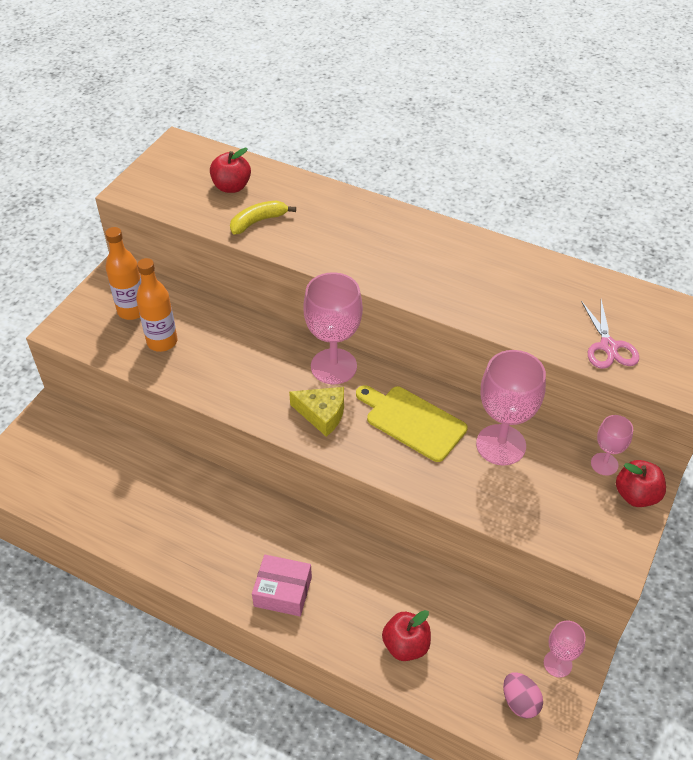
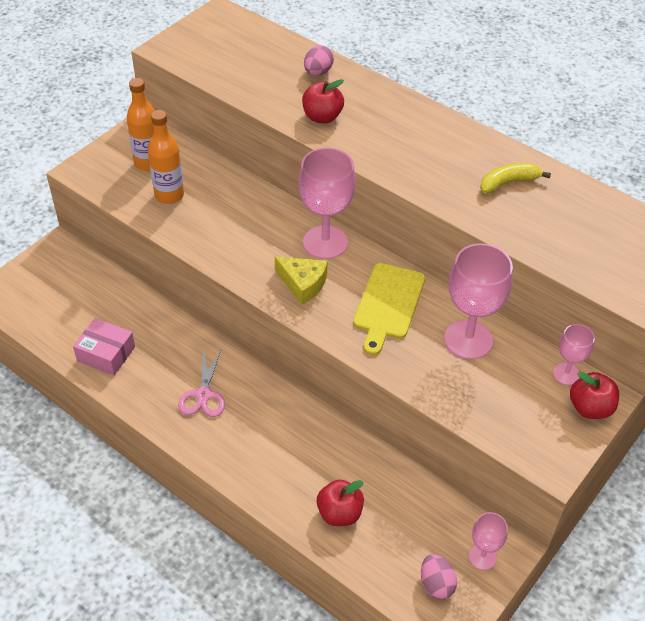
camera: 10 degrees right, 0 degrees up
red apple [210,148,251,193] -> red apple moved to [302,79,344,123]
yellow banana [230,201,296,234] -> yellow banana moved to [480,163,551,193]
pink box [252,555,312,616] -> pink box moved to [73,318,135,376]
yellow cutting board [356,385,467,462] -> yellow cutting board turned 120 degrees counterclockwise [353,263,425,355]
pink scissors [581,300,639,369] -> pink scissors moved to [178,348,225,417]
none -> pink egg [304,45,334,76]

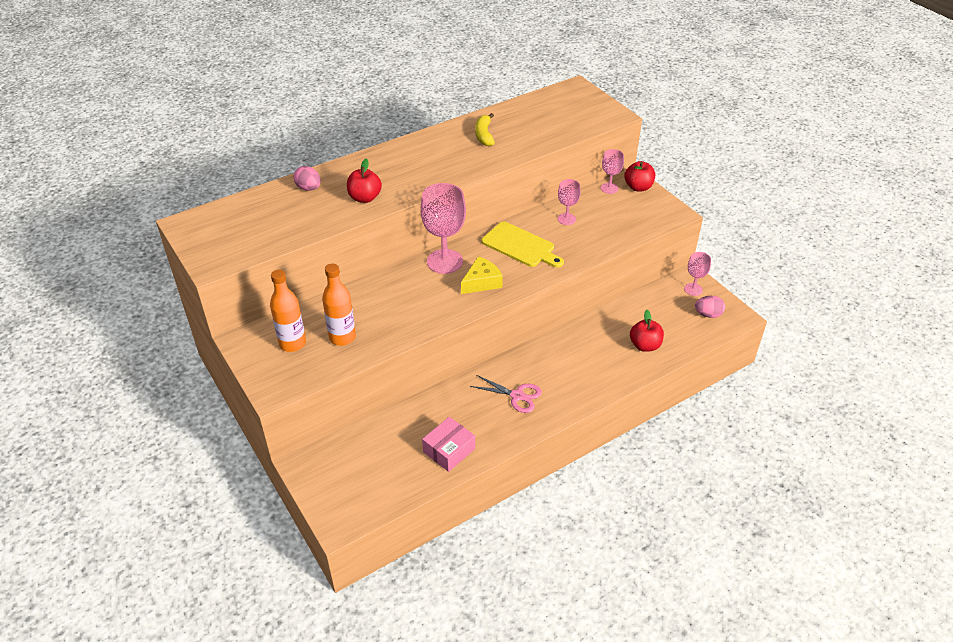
camera: 70 degrees left, 5 degrees down
pink goblet [444,243,513,359] -> pink goblet [558,179,581,225], size x0.54

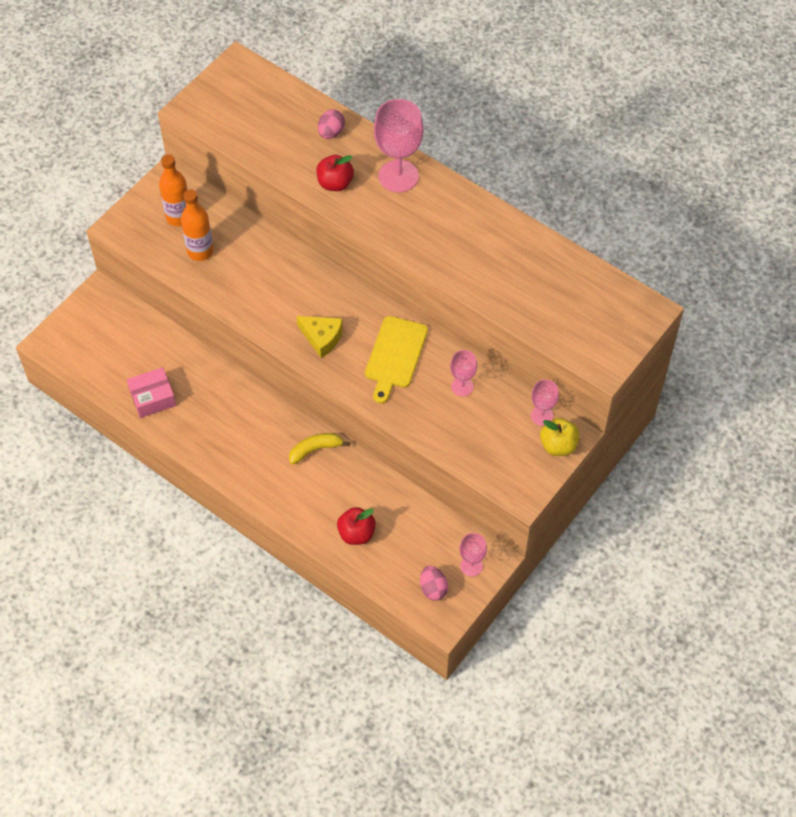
camera: 70 degrees right, 15 degrees up
pink goblet [420,183,466,274] -> pink goblet moved to [374,99,424,193]
pink box [422,417,475,472] -> pink box turned 45 degrees counterclockwise [127,367,176,418]
pink scissors [470,375,542,413] -> none
yellow banana [475,113,495,146] -> yellow banana moved to [289,433,350,465]
red apple [624,161,655,191] -> yellow apple [540,418,580,456]

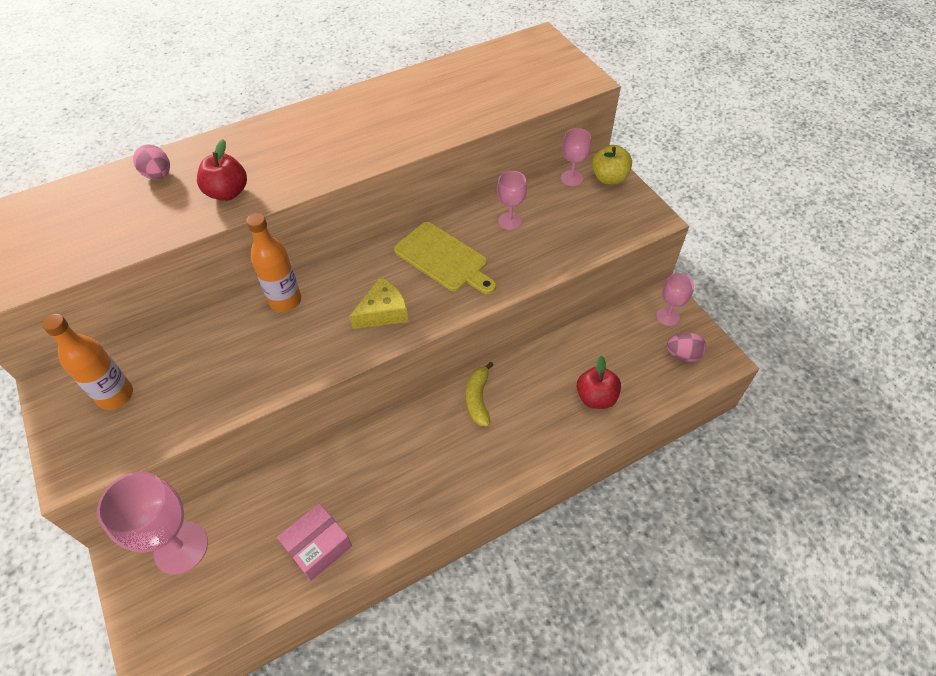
camera: 65 degrees left, 5 degrees down
pink box [127,367,176,418] -> pink box turned 45 degrees clockwise [277,503,352,581]
orange bottle [181,189,214,261] -> orange bottle moved to [246,213,301,312]
pink goblet [374,99,424,193] -> pink goblet moved to [97,471,208,575]

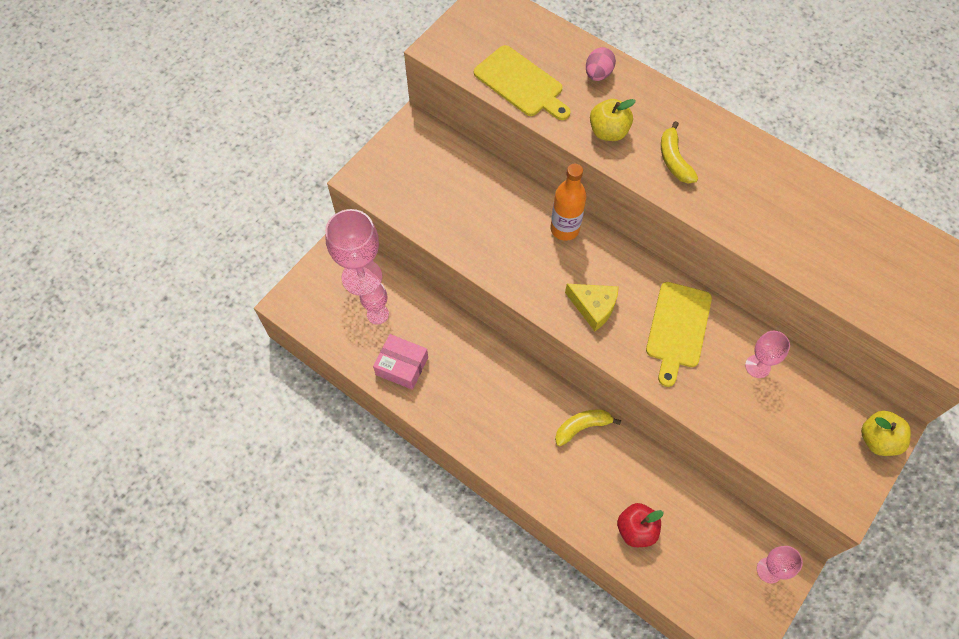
camera: 65 degrees right, 10 degrees up
orange bottle [42,314,133,410] -> none
red apple [197,139,247,201] -> yellow apple [590,99,636,141]
pink goblet [561,128,591,186] -> pink goblet moved to [359,280,389,325]
pink egg [667,333,707,362] -> none
none -> yellow cutting board [474,45,571,120]
none -> yellow banana [661,121,698,183]

